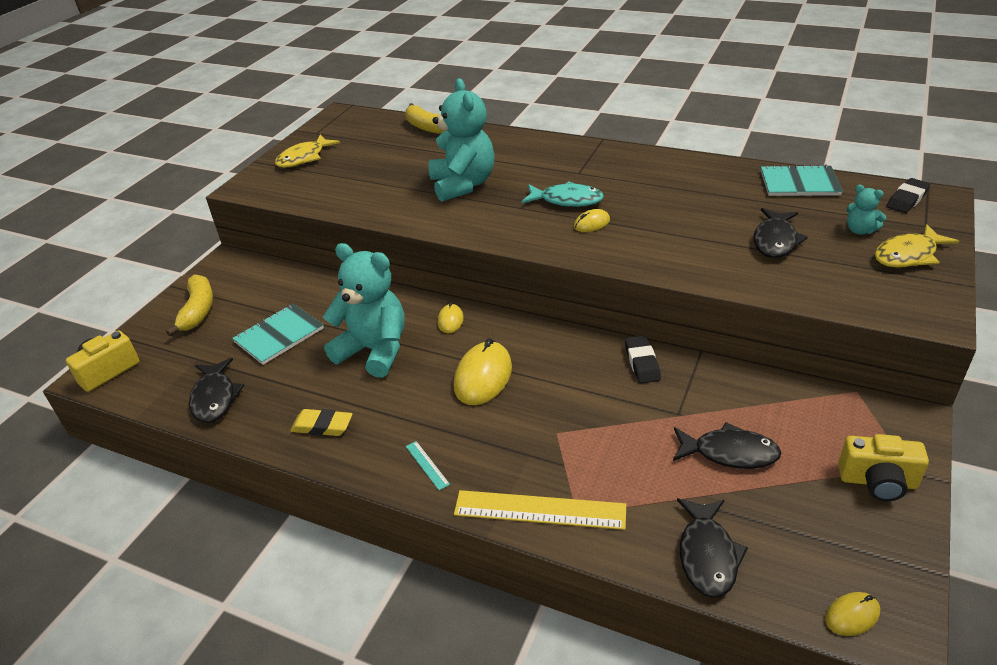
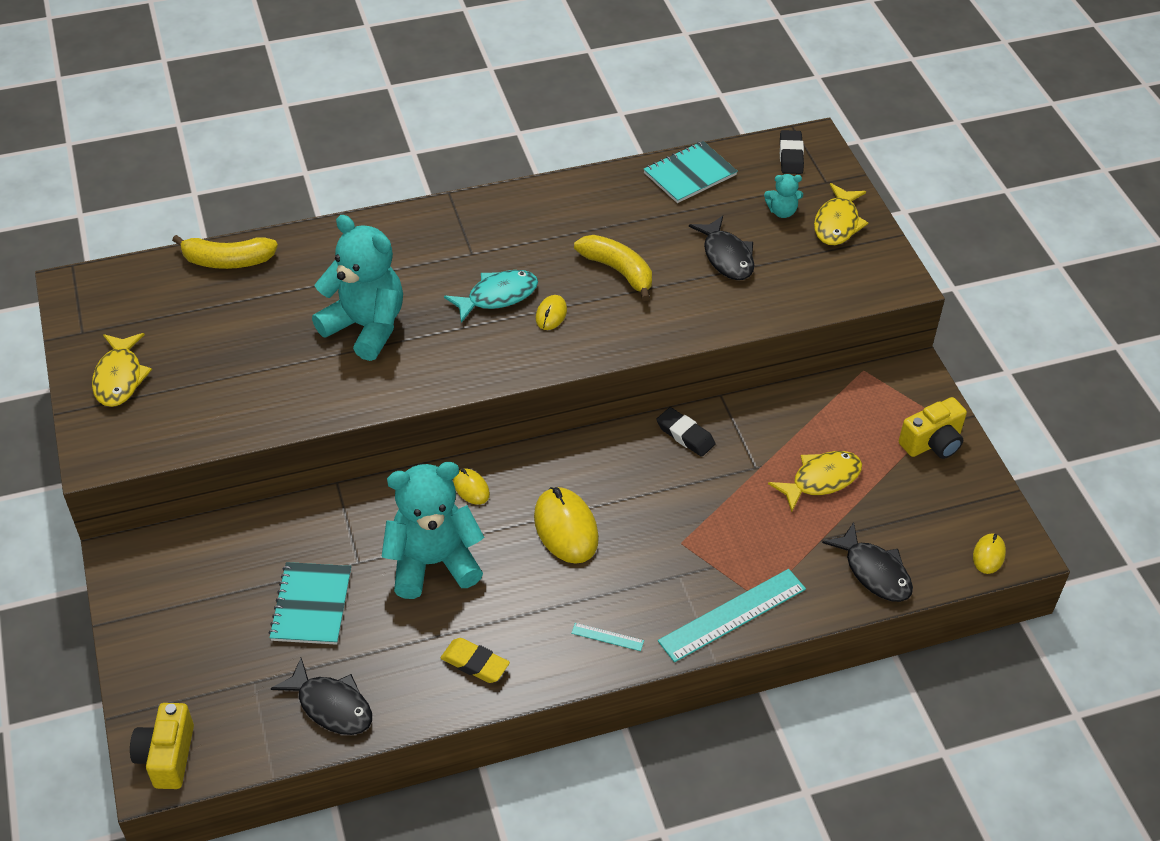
camera: 45 degrees left, 10 degrees up
yellow banana [166,274,213,336] -> yellow banana moved to [574,235,652,301]
yellow eraser [290,409,353,436] -> yellow eraser turned 60 degrees clockwise [441,638,510,683]
yellow ruler [454,490,626,530] -> turquoise ruler [658,569,806,662]
black fish [673,422,781,469] -> yellow fish [768,451,862,512]

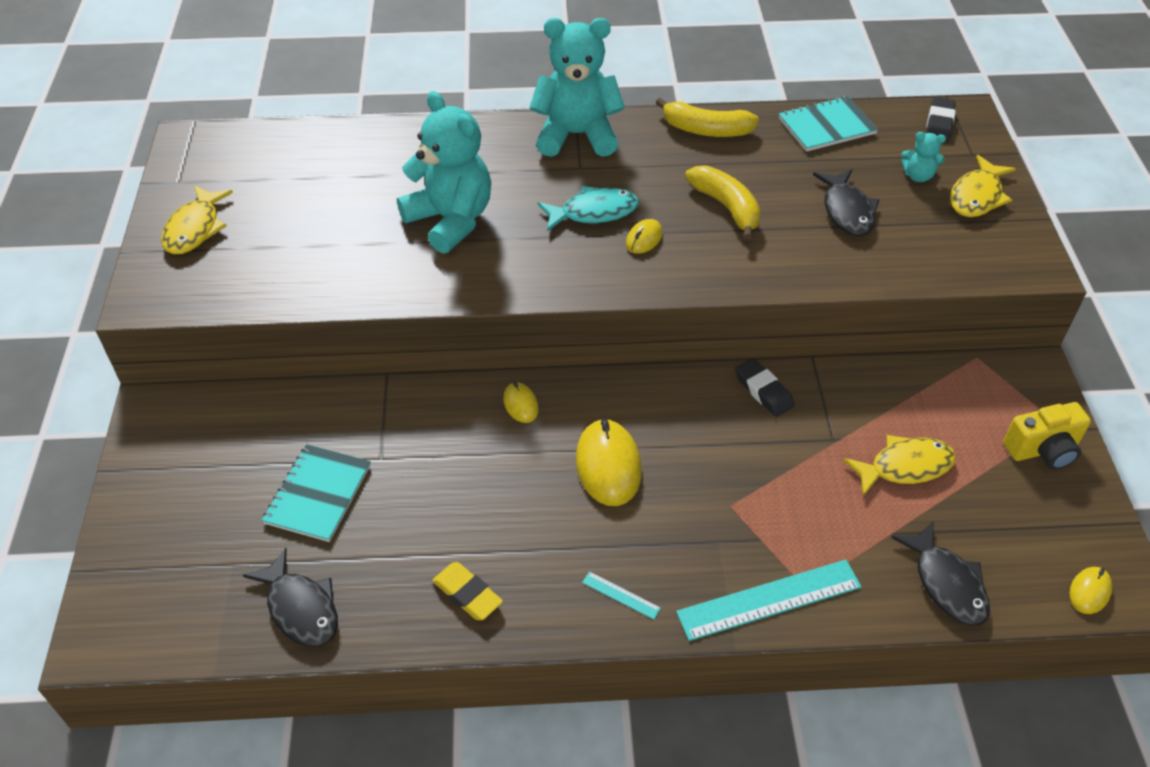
camera: 15 degrees right, 0 degrees up
yellow camera [130,703,194,789] -> none
yellow banana [172,235,278,269] -> yellow banana moved to [655,97,759,137]
turquoise teddy bear [381,462,484,599] -> turquoise teddy bear moved to [529,18,625,157]

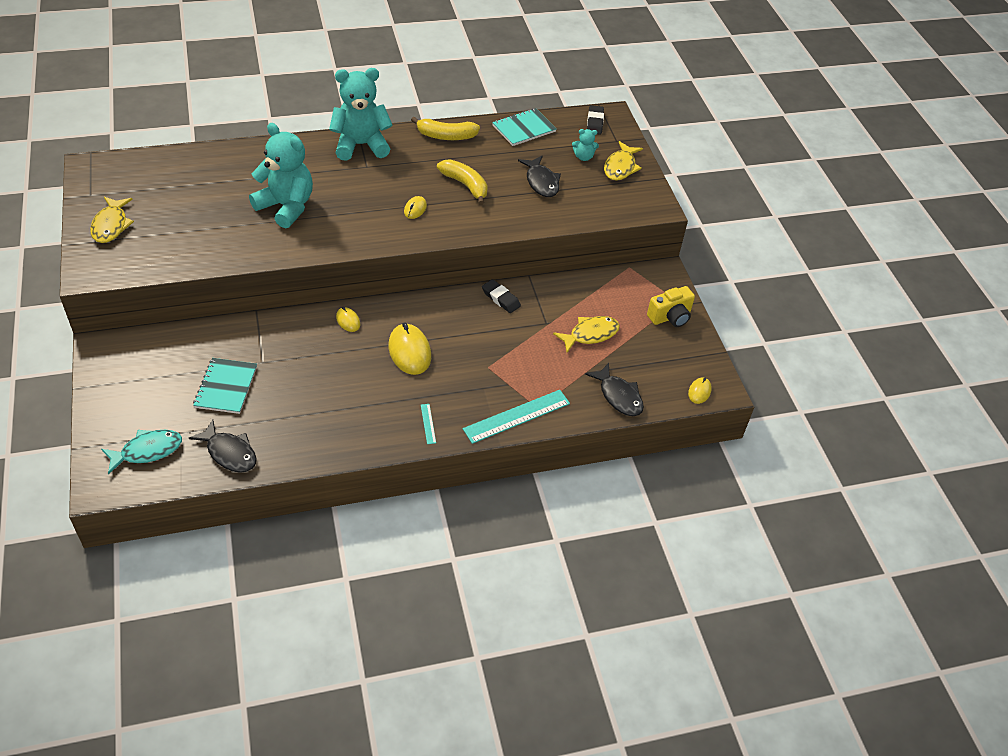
camera: 15 degrees left, 0 degrees up
yellow eraser [432,562,503,620] -> none
turquoise fish [537,186,639,231] -> turquoise fish moved to [101,430,182,475]
turquoise ruler [582,571,661,619] -> turquoise ruler turned 60 degrees clockwise [421,404,436,444]

